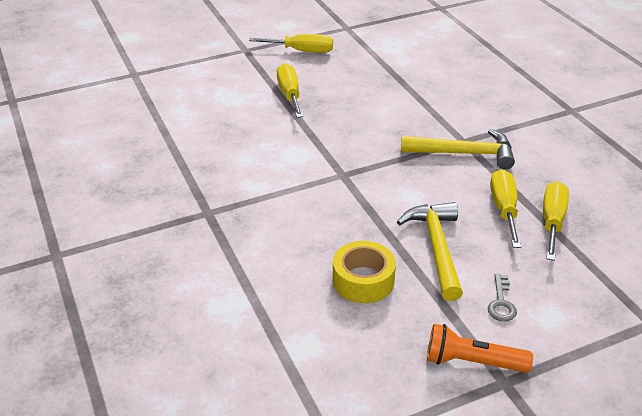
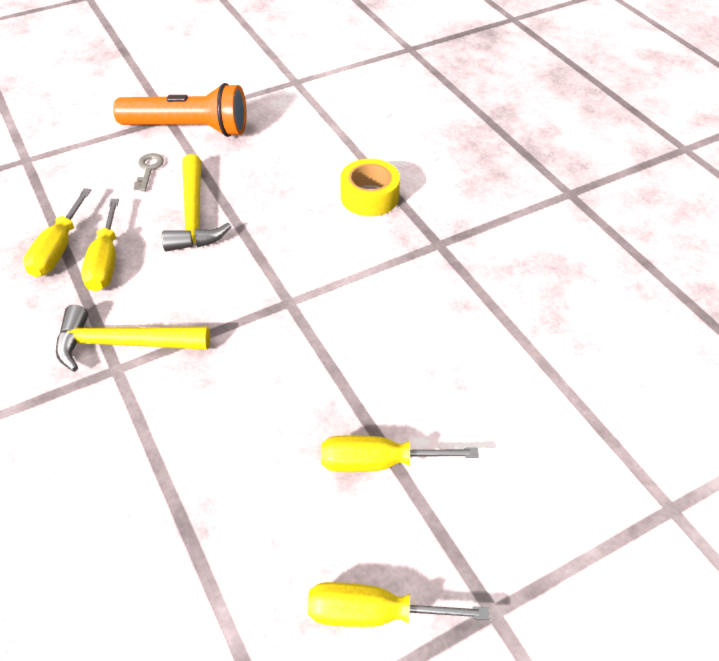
camera: 175 degrees right, 10 degrees up
yellow screwdriver [277,63,303,118] -> yellow screwdriver turned 105 degrees clockwise [321,435,479,472]
yellow tape [333,241,396,303] -> yellow tape moved to [340,159,400,216]
orange flashlight [427,324,533,373] -> orange flashlight [113,83,247,137], size x1.60

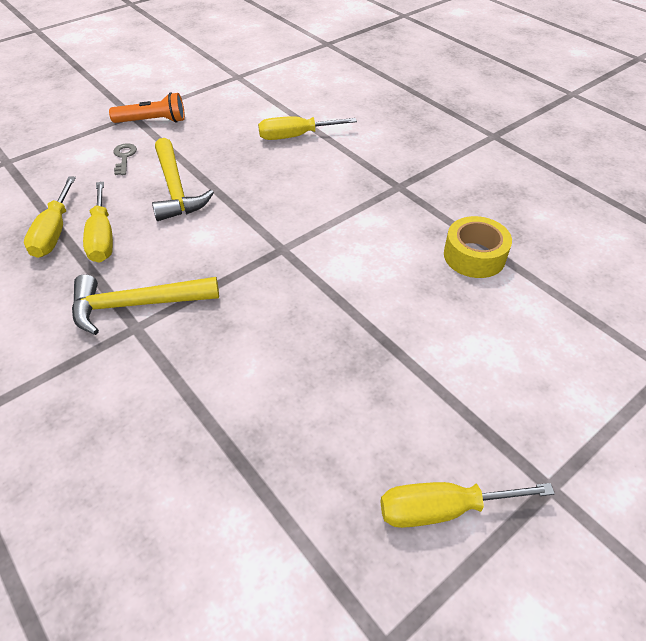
camera: 10 degrees left, 0 degrees up
orange flashlight [113,83,247,137] -> orange flashlight [109,92,185,123], size x0.62
yellow screwdriver [321,435,479,472] -> yellow screwdriver moved to [258,116,357,140]
yellow tape [340,159,400,216] -> yellow tape moved to [444,216,512,278]

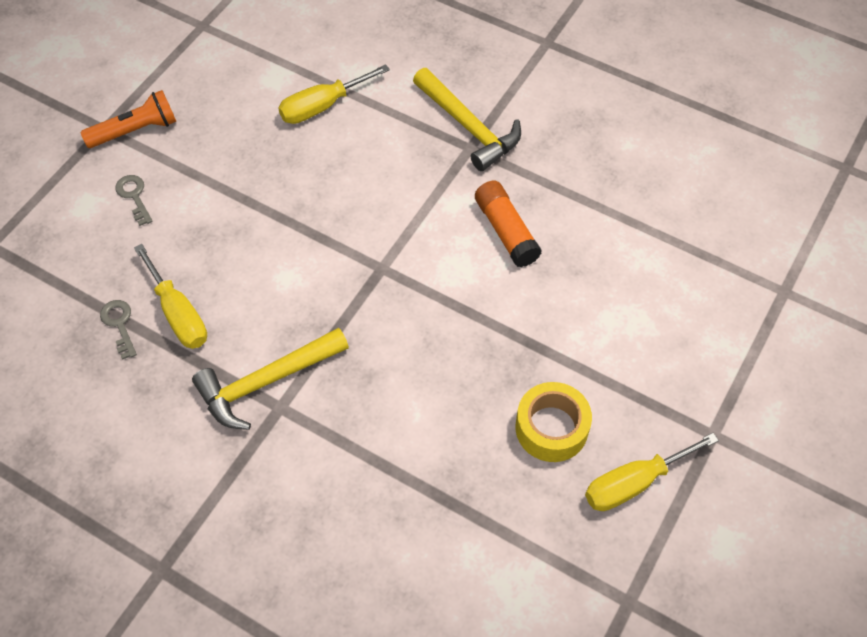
camera: 20 degrees left, 10 degrees up
yellow screwdriver [24,177,76,258] -> grey key [100,300,137,360]
yellow hammer [152,138,214,221] -> yellow hammer moved to [413,68,521,171]
yellow tape [444,216,512,278] -> yellow tape moved to [516,382,592,462]
none -> orange glue stick [475,181,542,267]

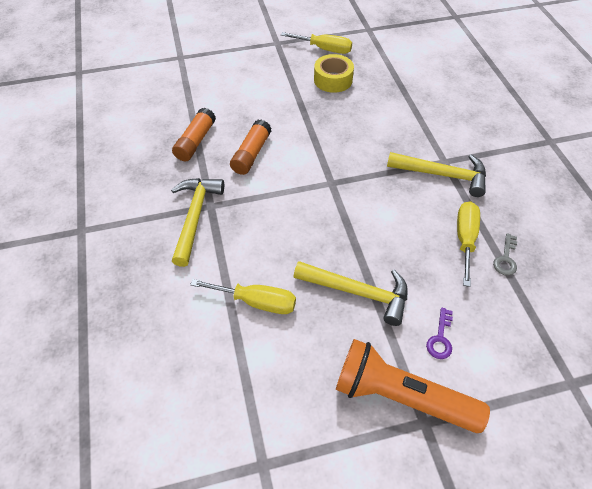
camera: 135 degrees left, 5 degrees down
orange flashlight [80,90,176,148] -> orange flashlight [336,339,490,433], size x1.60
grey key [115,175,153,226] -> purple key [426,308,453,359]
none -> orange glue stick [172,108,216,161]
none -> yellow hammer [293,261,408,326]

